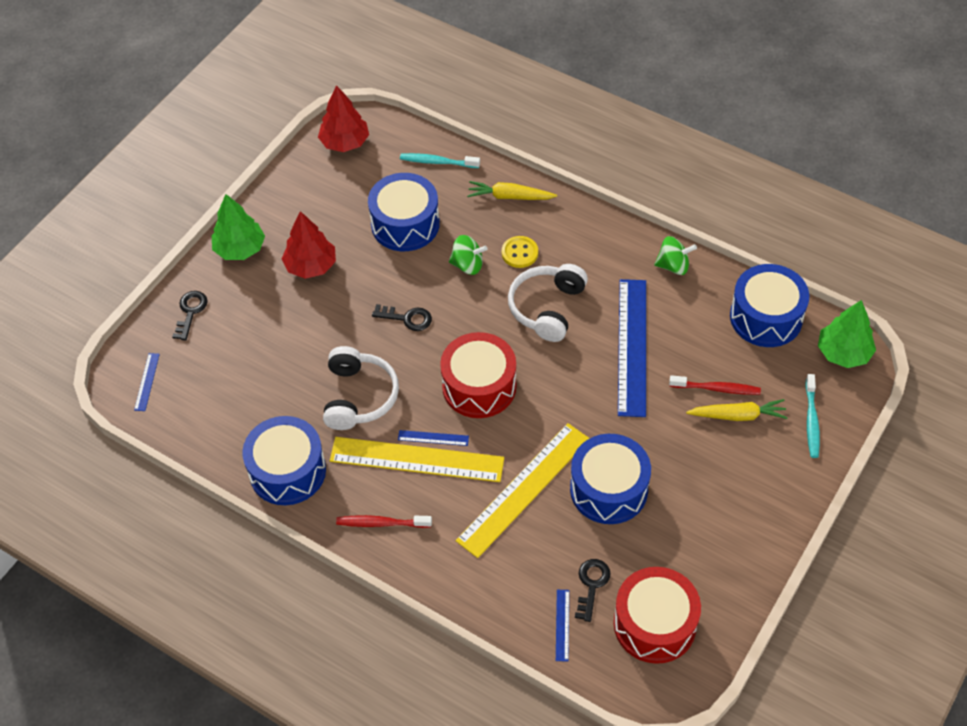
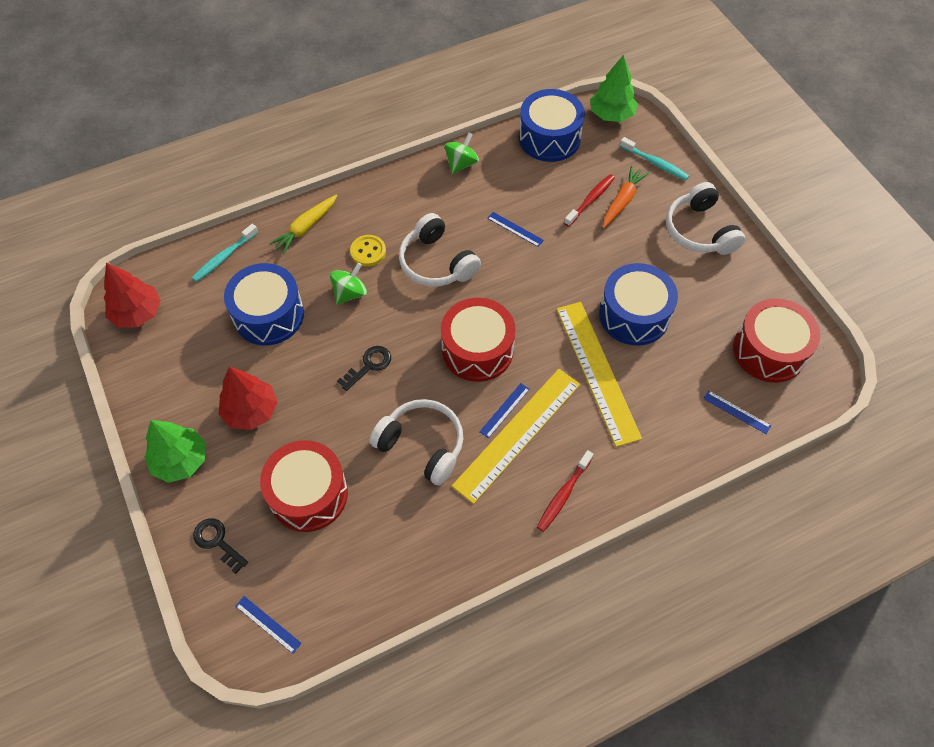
camera: 60 degrees left, 5 degrees up
blue drum [242,416,326,505] -> none
black key [575,559,611,622] -> none
blue ruler [618,279,646,417] -> blue ruler [487,212,544,247], size x0.41
yellow carrot [686,399,788,421] -> orange carrot [603,166,649,228]
none -> red drum [260,440,348,532]
none -> white headphones [666,182,745,255]

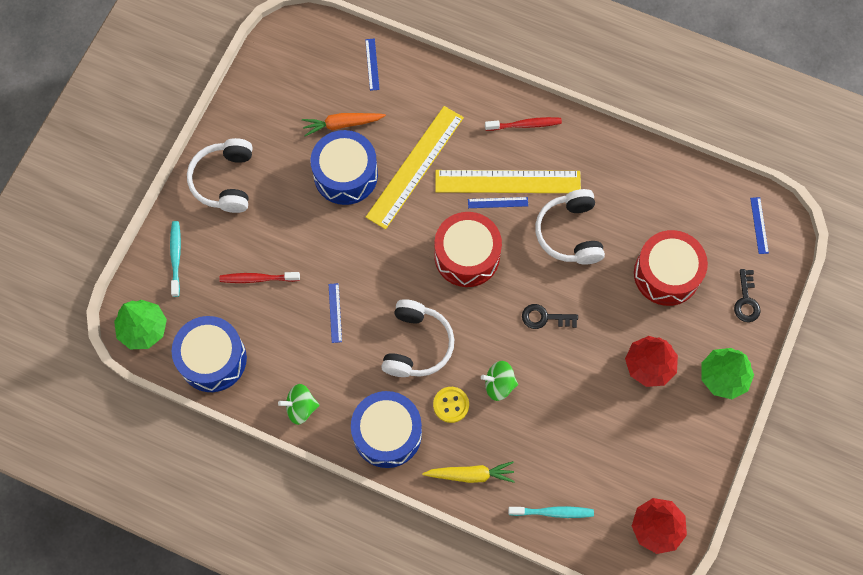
camera: 130 degrees left, 10 degrees up
blue drum [224,263,304,345] -> blue drum moved to [351,391,422,468]
orange carrot [603,166,649,228] -> orange carrot moved to [302,113,386,136]
white headphones [666,182,745,255] -> white headphones turned 150 degrees clockwise [187,138,252,213]
red drum [733,298,820,383] -> none

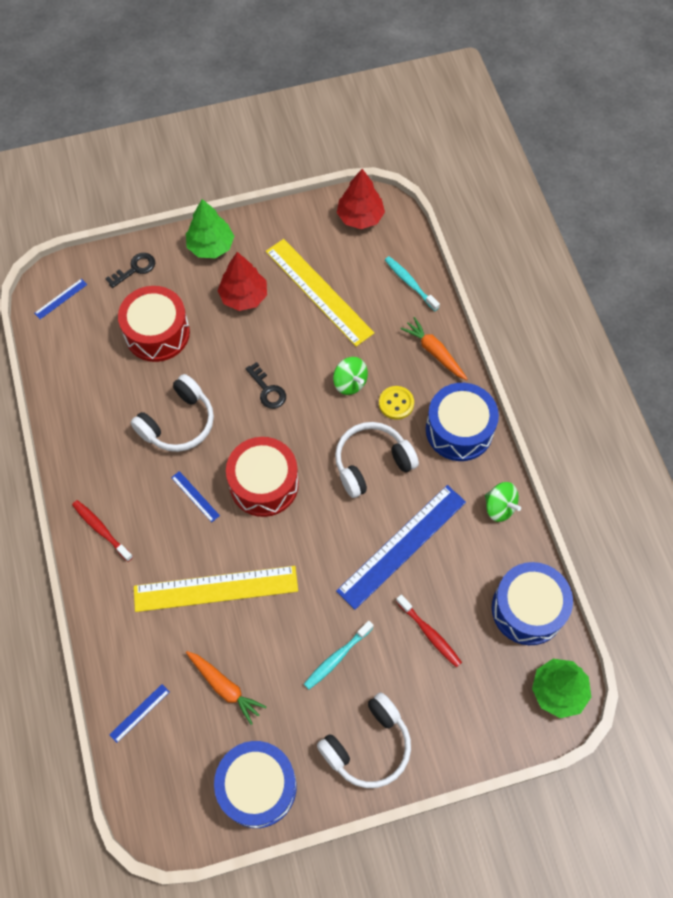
camera: 130 degrees left, 5 degrees down
turquoise toothbrush [170,221,181,297] -> turquoise toothbrush moved to [304,621,373,689]
blue drum [310,130,378,205] -> blue drum moved to [214,741,297,828]
blue ruler [329,283,342,343] -> blue ruler [336,485,466,610], size x2.43
yellow carrot [422,461,515,483] -> orange carrot [400,317,467,380]
yellow ruler [435,170,581,193] -> yellow ruler moved to [266,239,374,347]

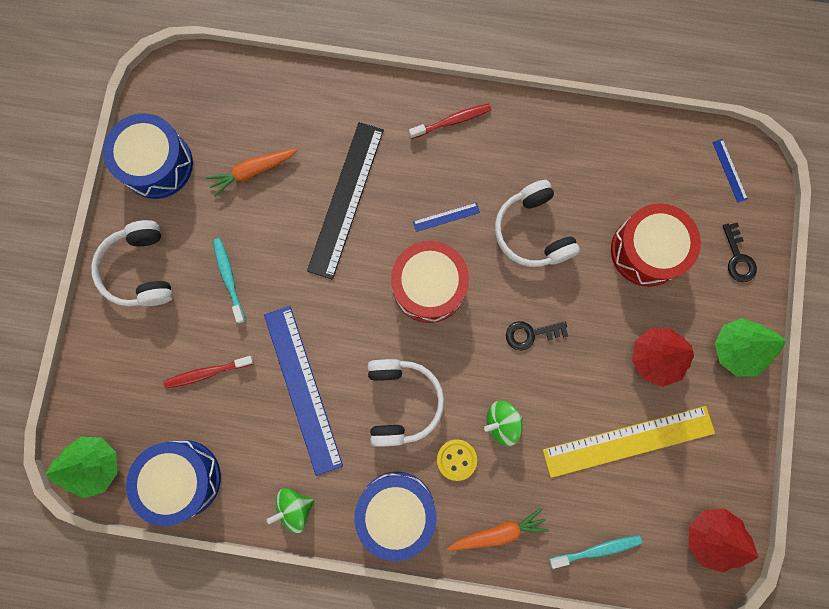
camera: 115 degrees right, 15 degrees up
blue ruler [109,684,170,743] -> none
yellow ruler [134,566,298,612] -> black ruler [307,122,384,280]

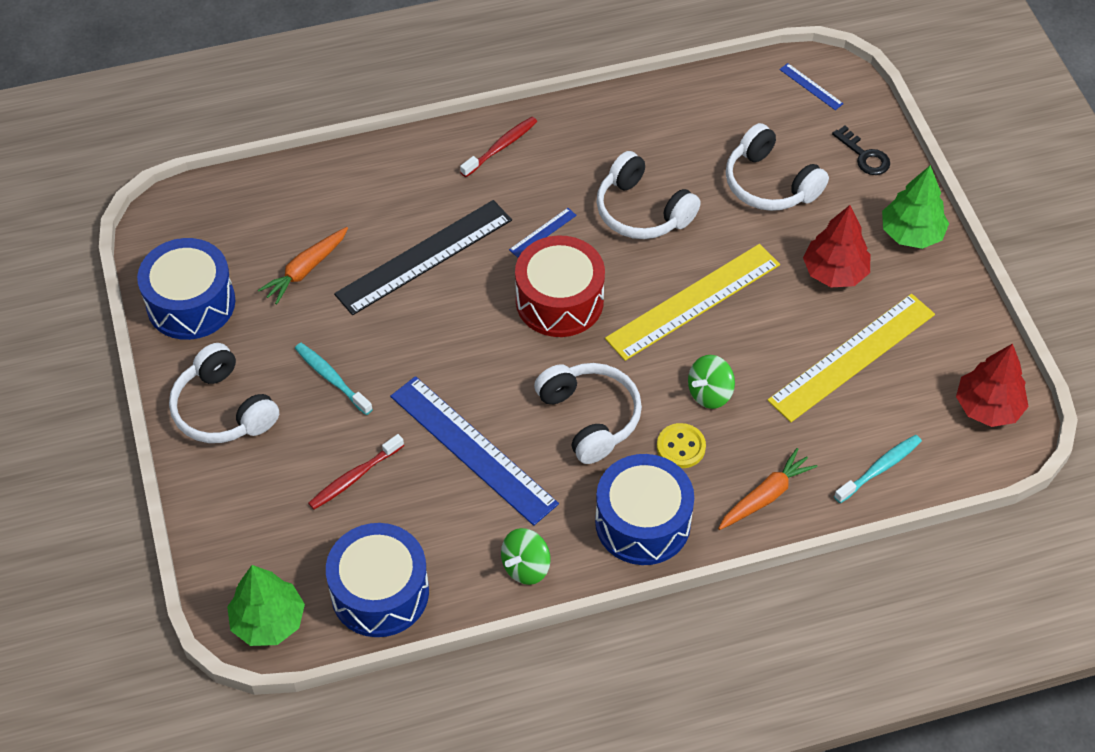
camera: 25 degrees left, 25 degrees down
black ruler [307,122,384,280] -> black ruler turned 60 degrees clockwise [334,200,512,315]
black key [506,321,568,351] -> yellow ruler [605,244,780,361]
red drum [611,203,701,287] -> white headphones [726,123,829,211]

